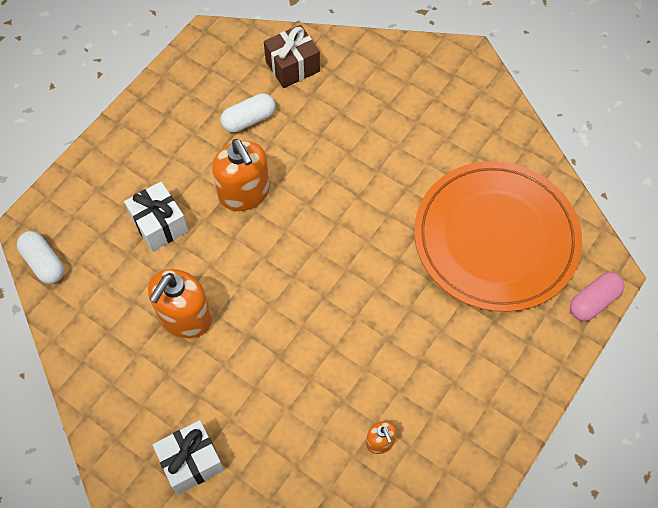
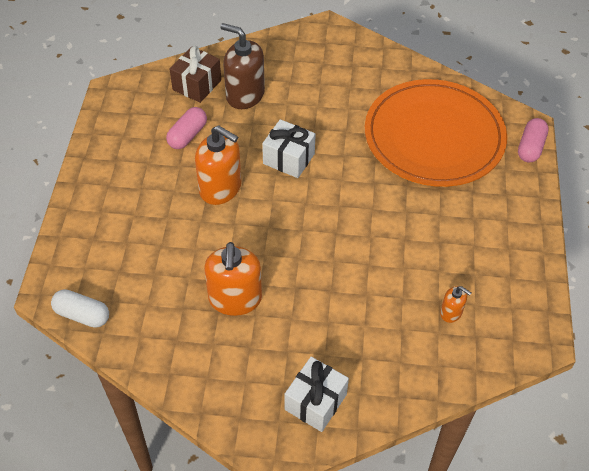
camera: 30 degrees left, 10 degrees down
white gift [124,182,188,252] -> white gift moved to [262,119,316,178]
white capsule [221,93,275,133] -> pink capsule [166,107,207,149]
none -> brown soap dispenser [220,23,265,109]

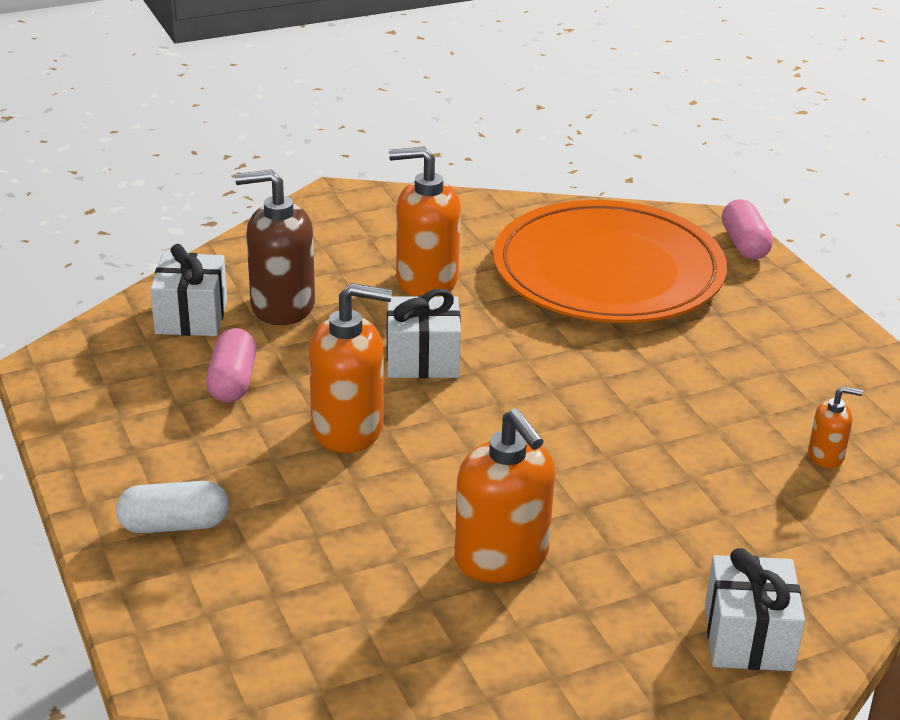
camera: 30 degrees left, 20 degrees down
white capsule [51,289,109,328] -> white capsule moved to [116,481,229,533]
brown gift [170,46,221,103] -> white gift [150,244,227,336]
none -> orange soap dispenser [389,146,461,297]

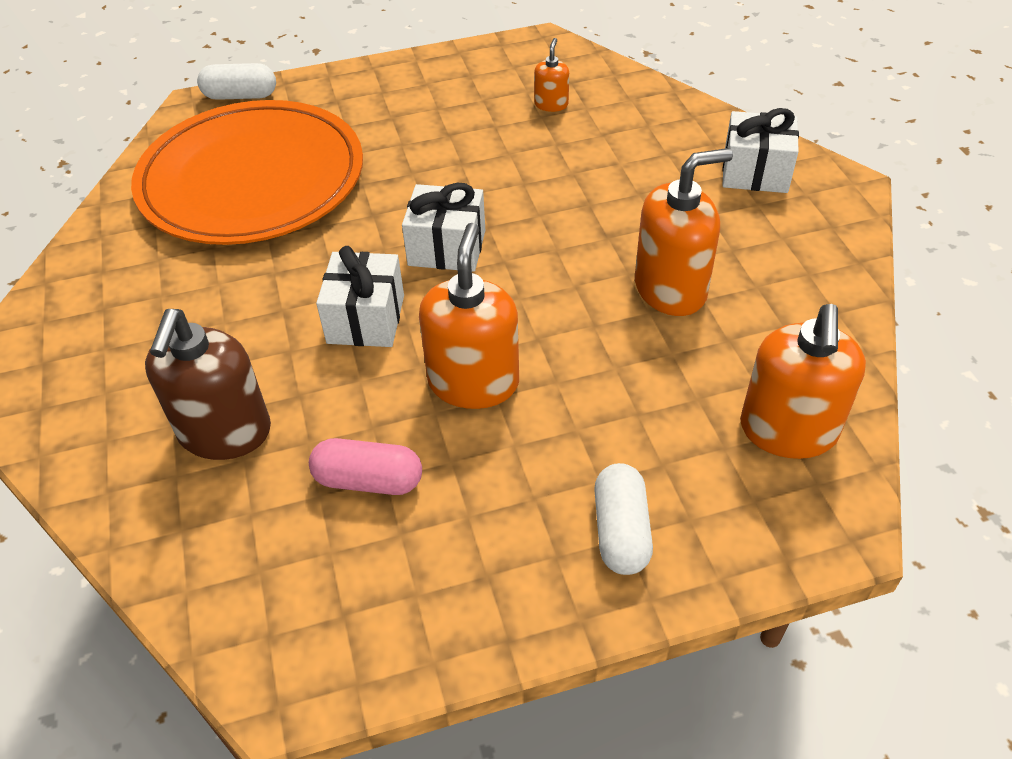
camera: 80 degrees left, 15 degrees up
white gift [150,244,227,336] -> white gift moved to [402,183,485,272]
orange soap dispenser [389,146,461,297] -> orange soap dispenser moved to [740,304,866,459]
pink capsule [722,199,773,260] -> white capsule [197,63,276,100]

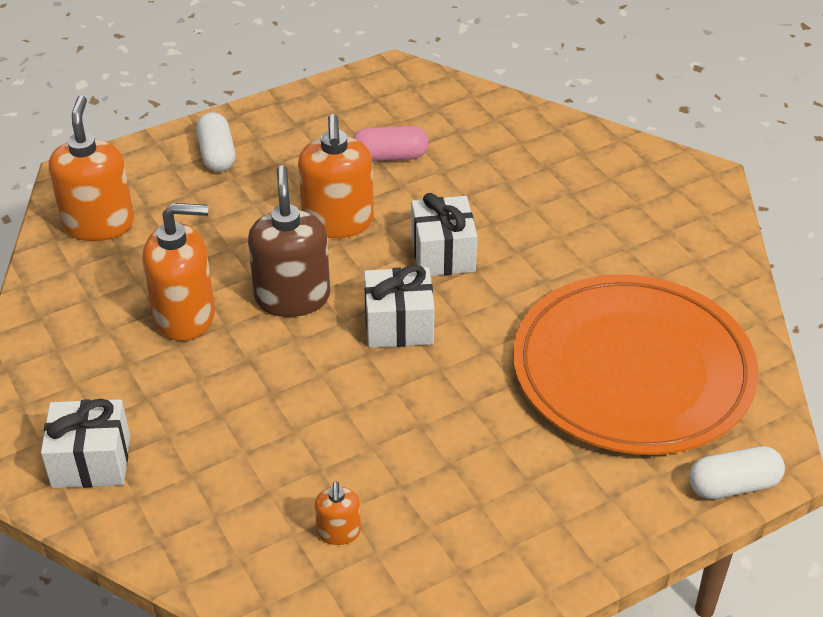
camera: 165 degrees right, 5 degrees down
brown soap dispenser [145,309,271,460] -> brown soap dispenser moved to [248,165,330,317]
orange soap dispenser [635,148,733,316] -> orange soap dispenser turned 150 degrees counterclockwise [143,203,215,341]

